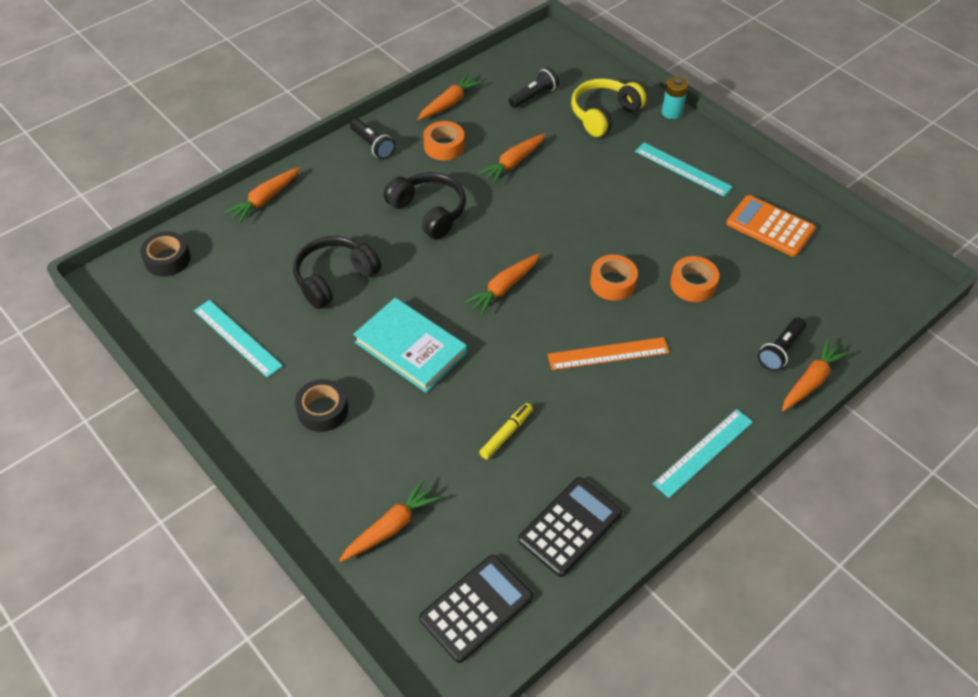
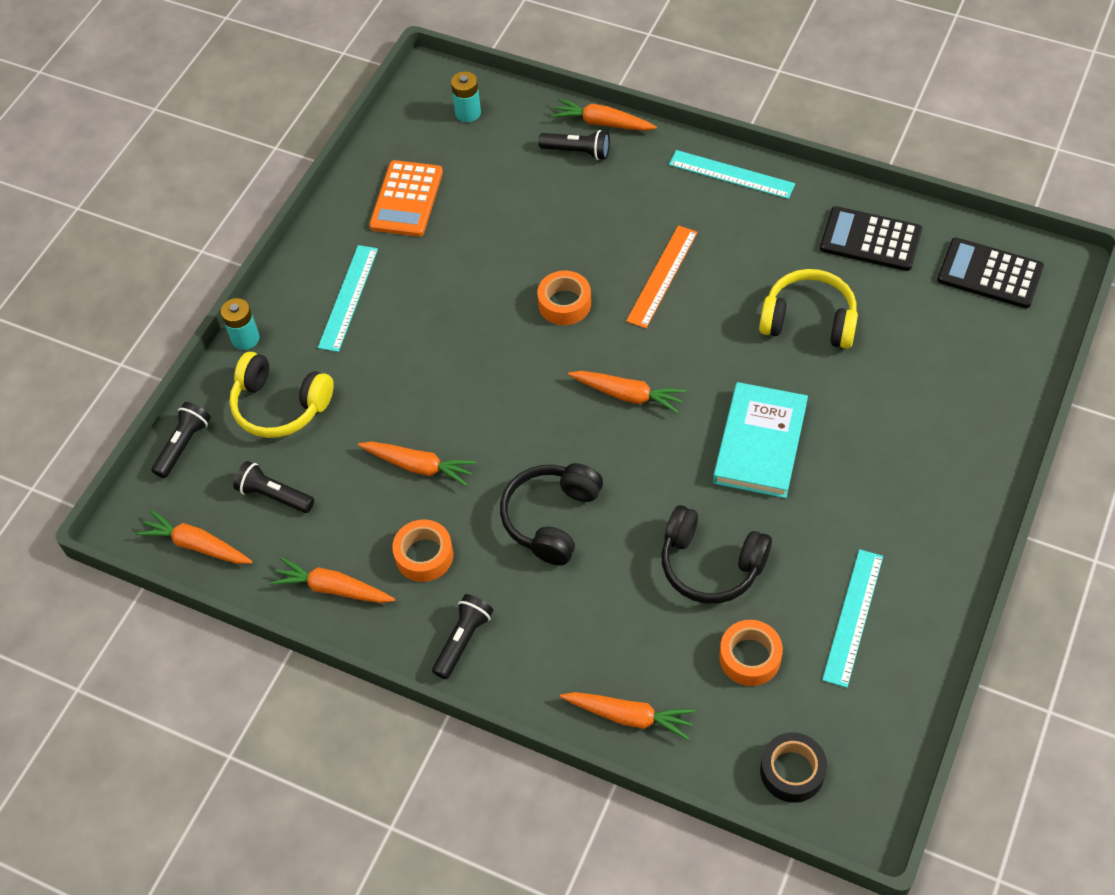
camera: 110 degrees left, 5 degrees up
black tape [295,379,348,432] -> none
orange carrot [339,479,441,562] -> orange carrot moved to [136,510,252,564]
yellow marker [479,403,533,459] -> yellow headphones [759,269,858,349]
orange ruler [548,337,670,370] -> orange ruler turned 60 degrees clockwise [626,225,698,328]
orange tape [670,256,719,302] -> orange tape moved to [719,620,783,686]
none -> black flashlight [152,402,211,478]
none -> turquoise battery [451,71,481,122]

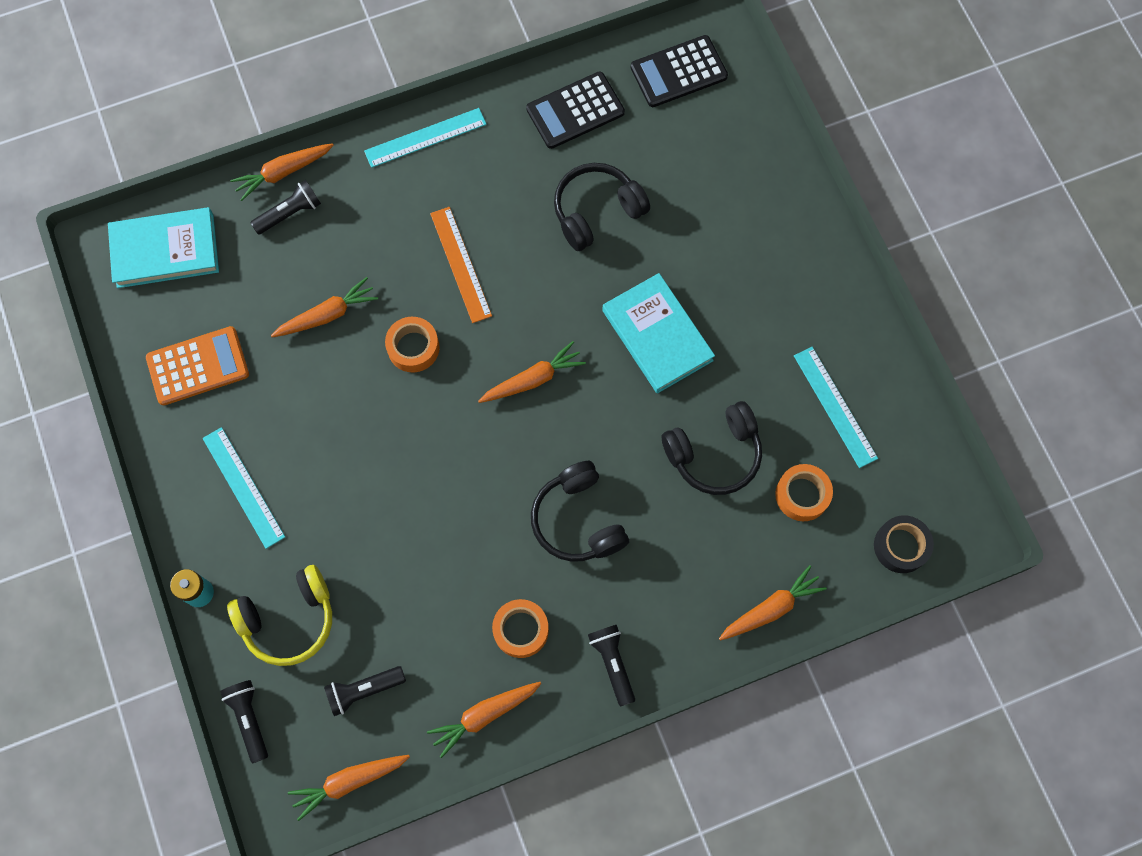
camera: 50 degrees left, 15 degrees up
orange carrot [358,441,476,486] -> orange carrot moved to [271,277,378,337]
orange calculator [369,160,443,237] -> orange calculator turned 75 degrees counterclockwise [146,326,249,406]
turquoise battery [451,71,481,122] -> turquoise book [108,207,219,288]
yellow headphones [759,269,858,349] -> black headphones [554,163,650,251]

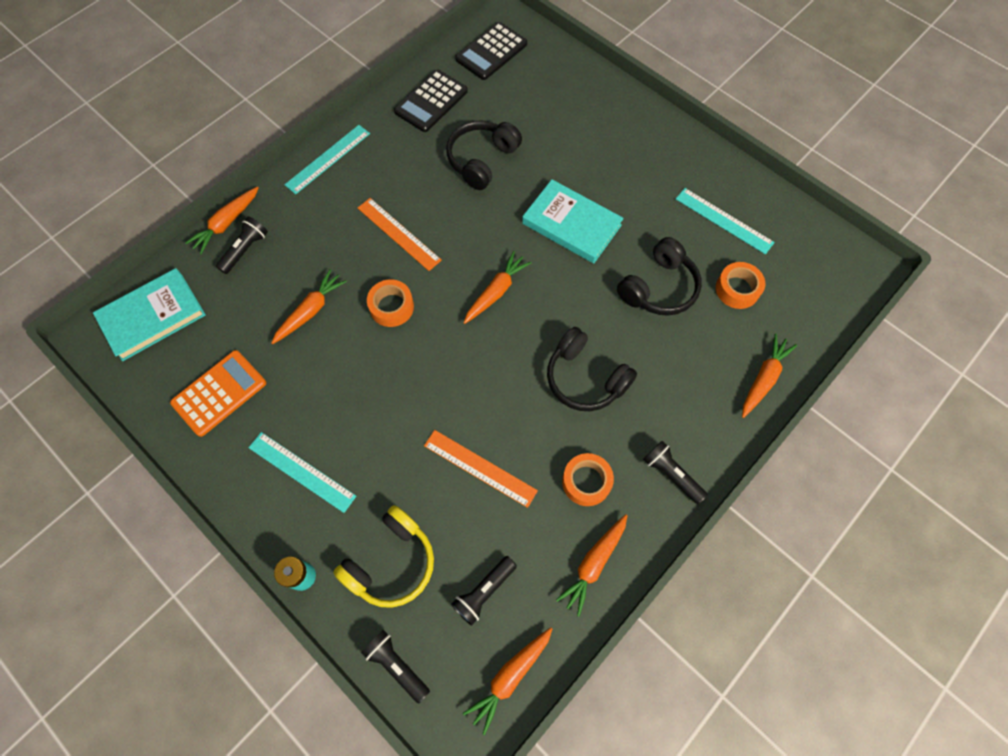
camera: 25 degrees left, 5 degrees down
black tape [874,515,934,573] -> none
none -> orange ruler [424,430,538,508]

